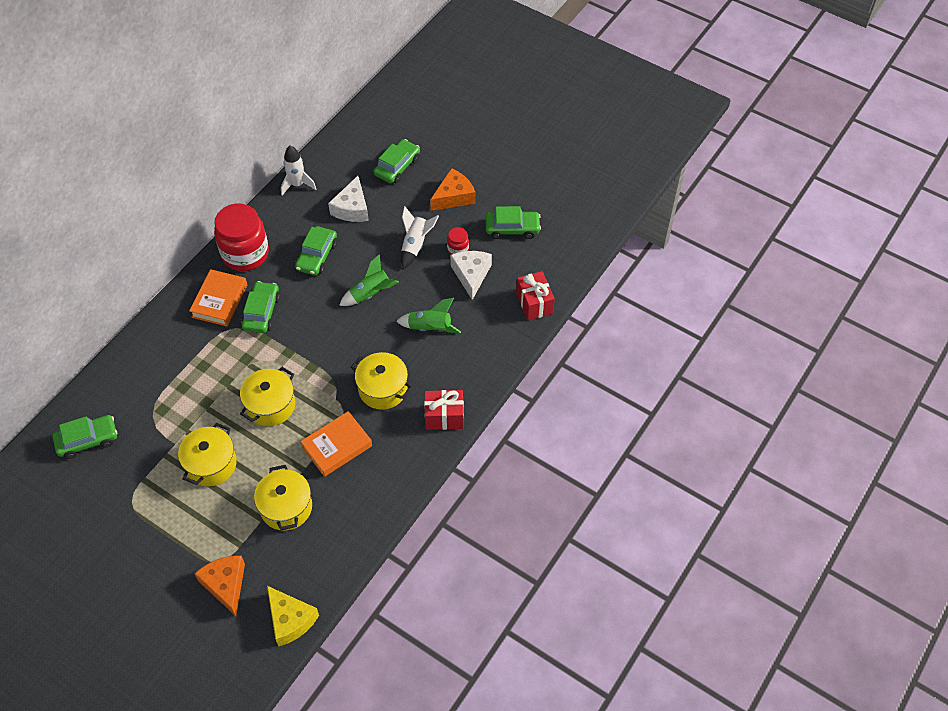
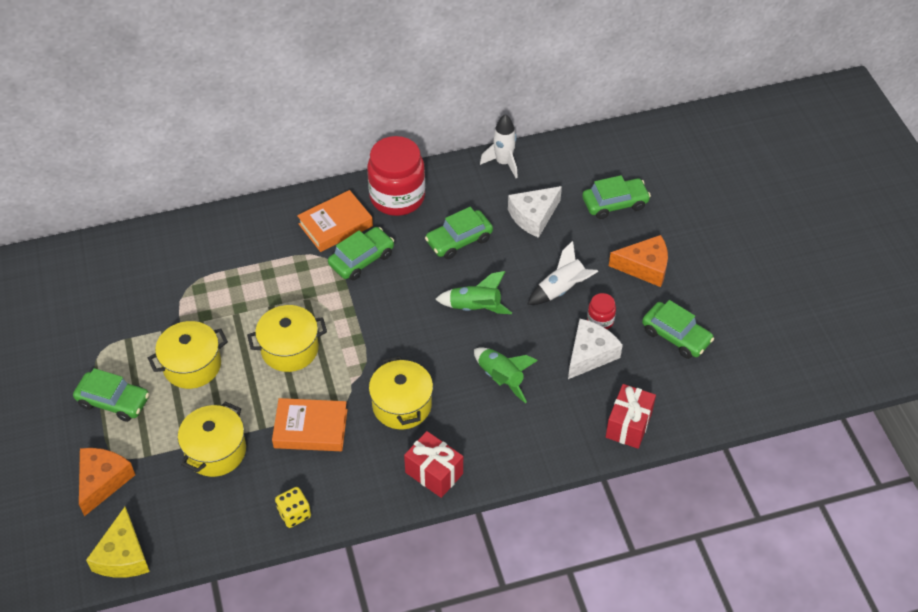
camera: 40 degrees right, 5 degrees down
green car [52,415,117,459] -> green car moved to [73,368,149,422]
none -> yellow dice [275,487,311,528]

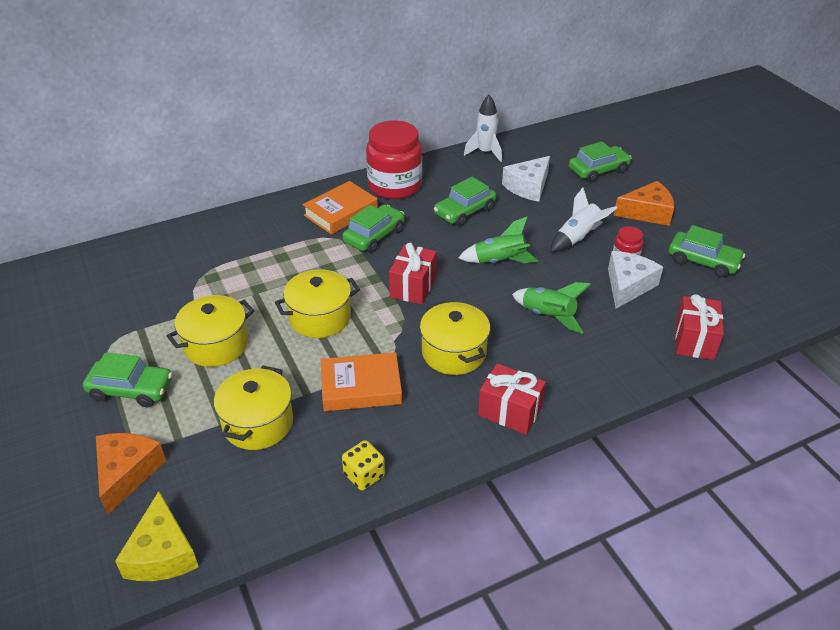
camera: 10 degrees left, 10 degrees down
none -> red gift [389,243,437,305]

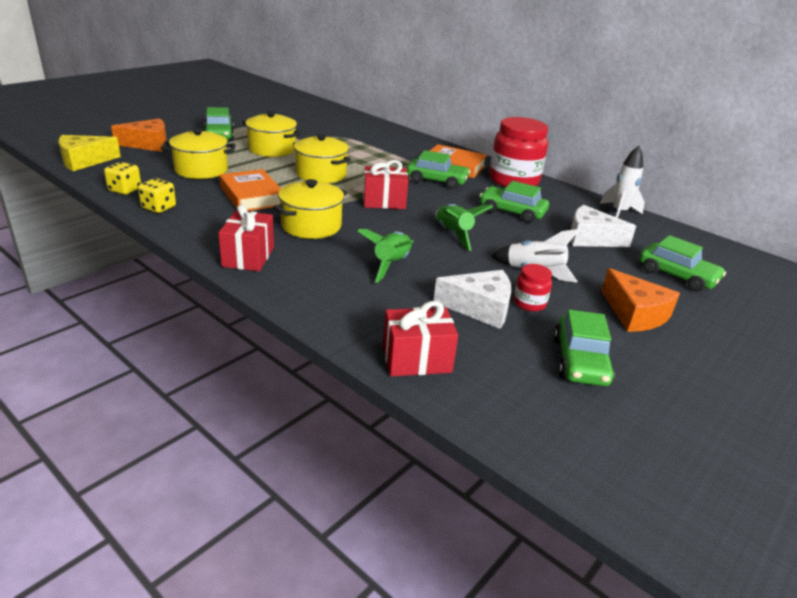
camera: 65 degrees right, 10 degrees down
none -> yellow dice [104,162,141,195]

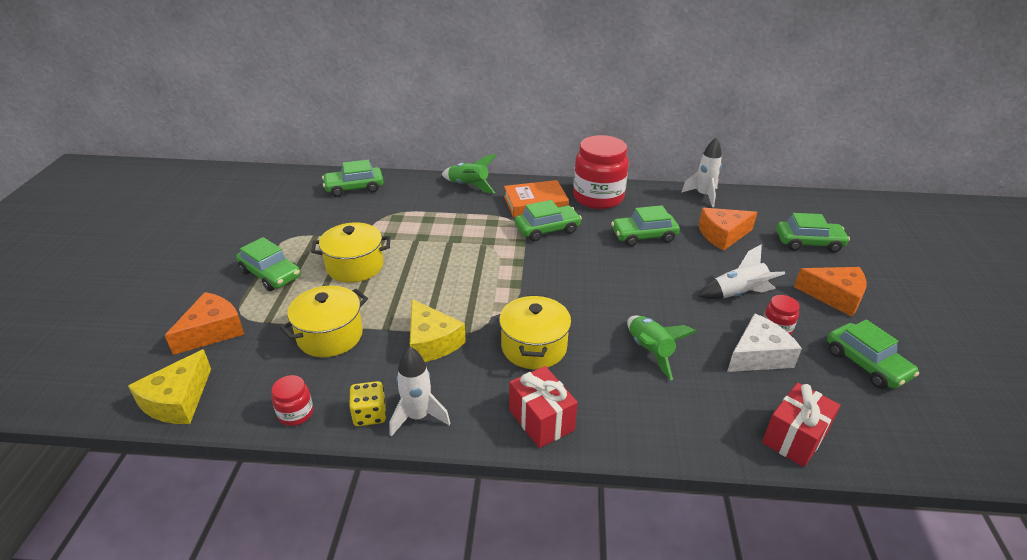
camera: 35 degrees left, 5 degrees up
yellow dice [104,162,141,195] -> red jar [272,375,313,426]
orange book [220,169,281,211] -> yellow cheese [410,299,466,362]
yellow pot [293,134,351,183] -> none
red gift [363,160,408,209] -> none
green rocket [436,204,493,251] -> green rocket moved to [442,154,497,193]
white cheese [570,205,636,247] -> orange cheese [698,208,757,251]
none -> green car [322,160,383,197]
none -> white rocket [390,346,451,437]

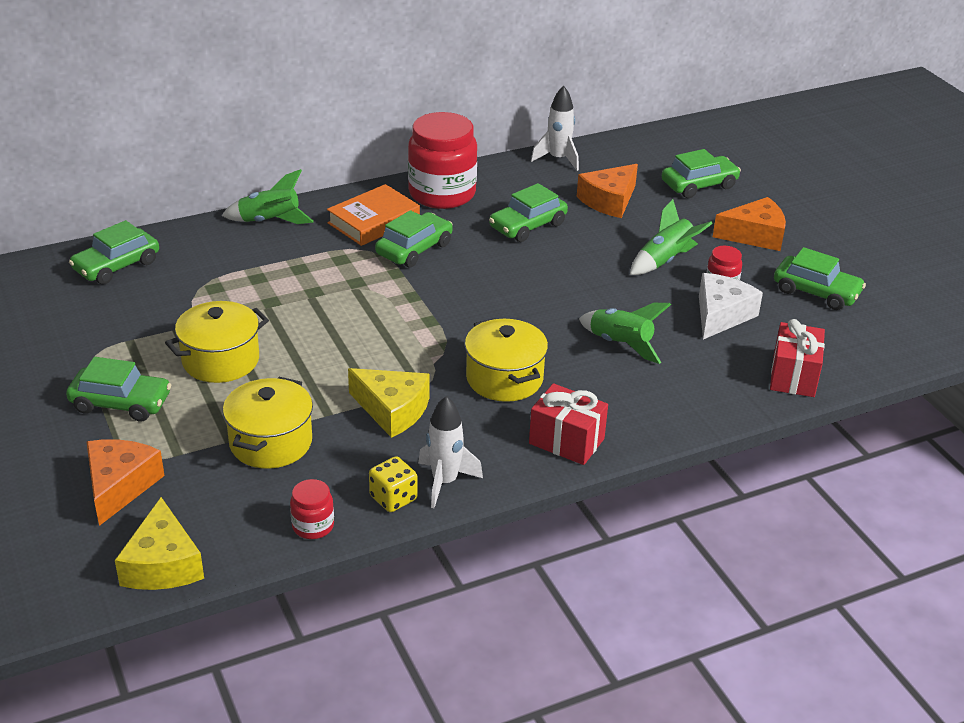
camera: 30 degrees left, 0 degrees up
white rocket [698,244,785,299] -> green rocket [630,199,713,275]

